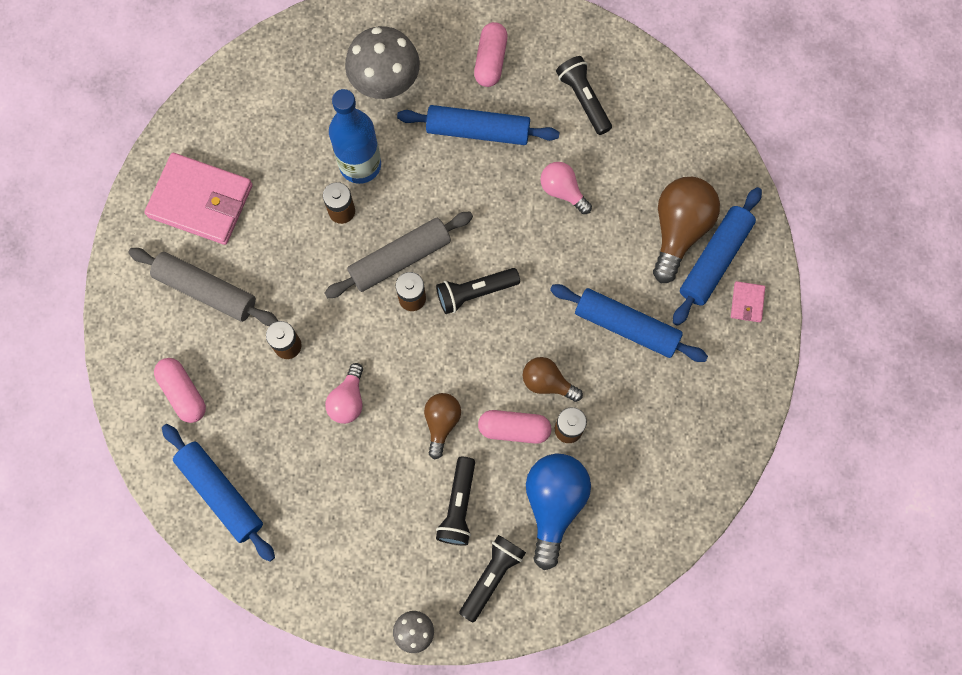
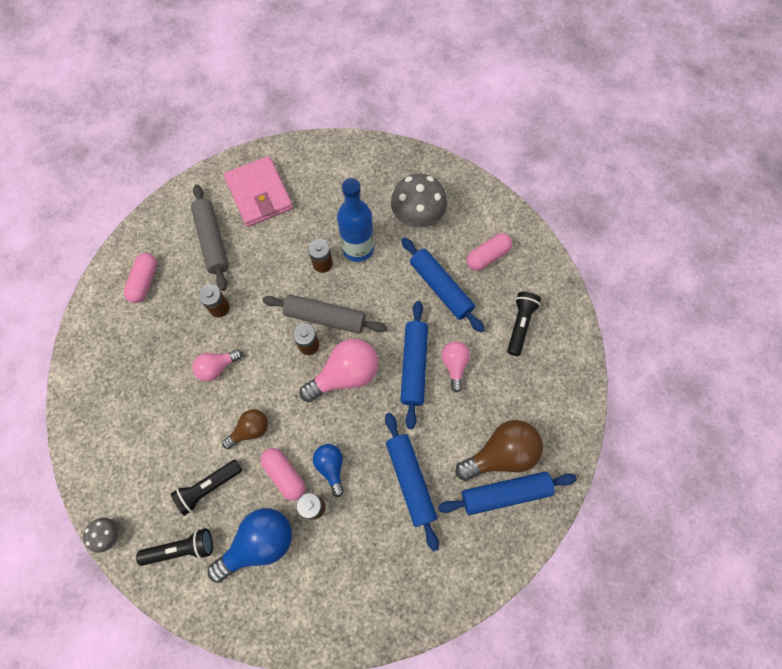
camera: 45 degrees right, 5 degrees down
blue rolling pin [162,424,275,562] -> blue rolling pin moved to [400,301,428,429]
black flashlight [436,268,520,314] -> pink light bulb [300,339,378,402]
brown light bulb [523,357,583,402] -> blue light bulb [313,444,344,497]
pink wallet [731,281,765,322] -> none

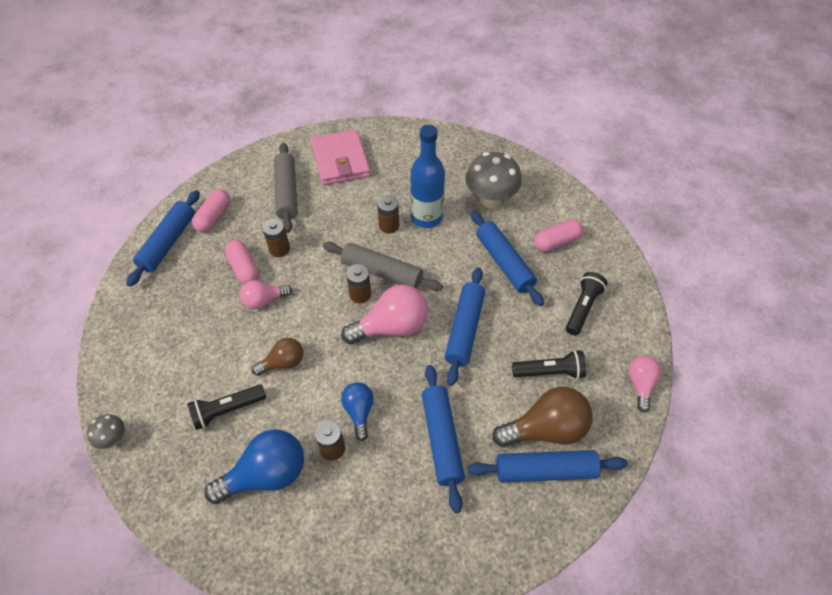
camera: 10 degrees right, 15 degrees down
black flashlight [136,528,213,566] -> black flashlight moved to [512,350,586,379]
pink capsule [260,448,305,501] -> pink capsule moved to [225,240,259,284]
pink light bulb [442,341,470,393] -> pink light bulb moved to [628,356,661,412]
none -> blue rolling pin [126,190,200,287]

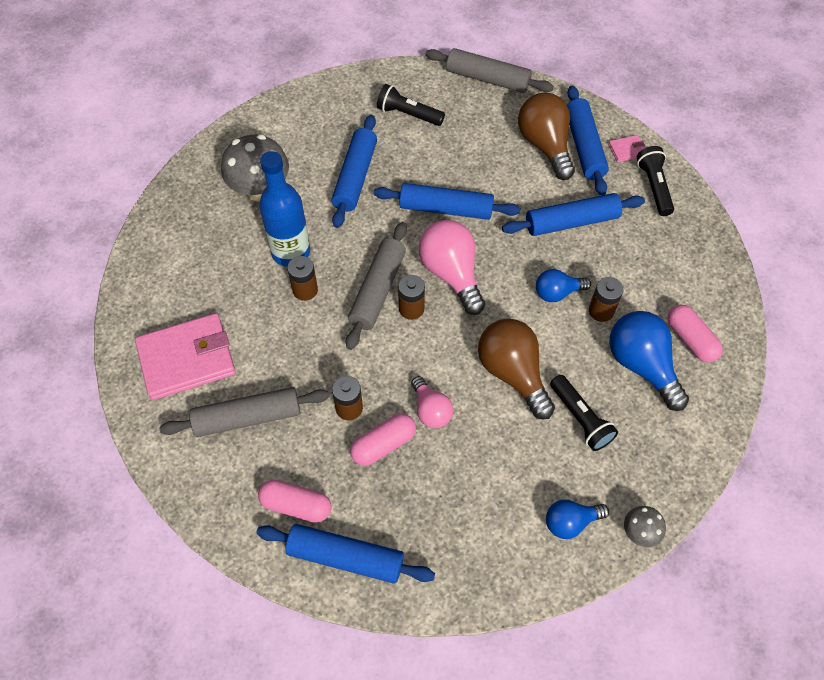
camera: 95 degrees left, 5 degrees up
brown light bulb [252,338,303,376] -> brown light bulb [478,319,555,419], size x1.71
blue rolling pin [471,211,544,306] -> blue rolling pin turned 45 degrees counterclockwise [332,115,377,228]
black flashlight [512,350,586,379] -> black flashlight moved to [637,146,674,216]
pink capsule [534,220,583,252] -> pink capsule moved to [667,305,723,363]
pink light bulb [628,356,661,412] -> grey rolling pin [426,48,554,93]
none -> blue light bulb [546,500,609,539]
none -> pink wallet [608,135,645,162]

